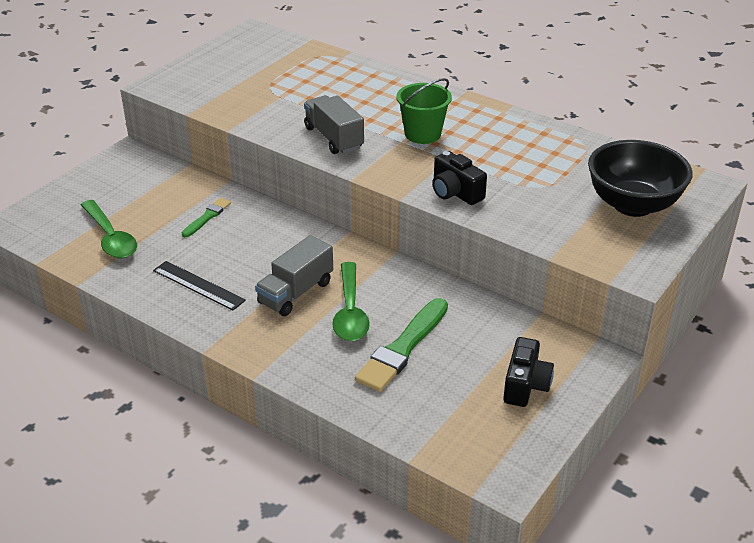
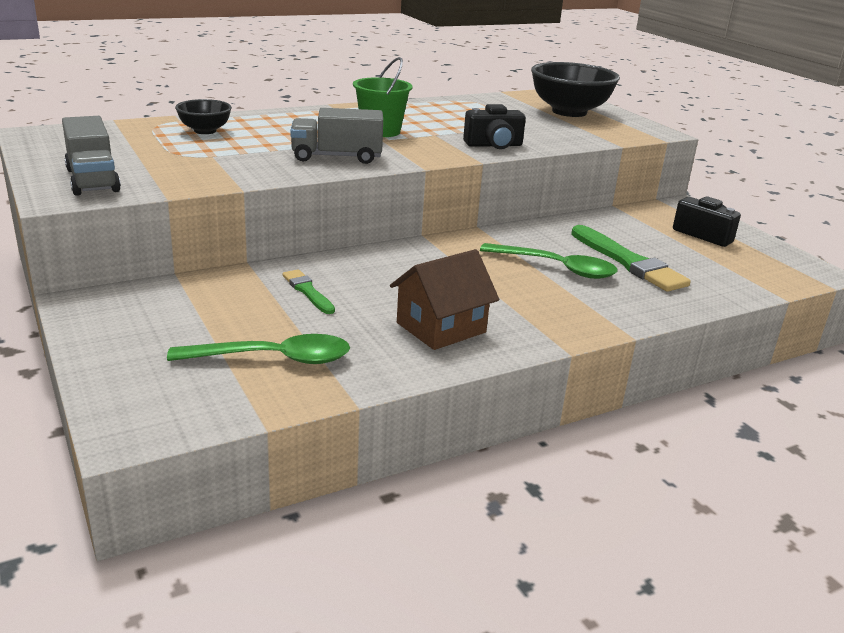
camera: 65 degrees left, 10 degrees down
black ruler [153,261,246,310] -> brown house [390,249,499,350]
grey truck [255,235,333,316] -> grey truck moved to [62,116,121,196]
none -> black bowl [175,99,232,134]

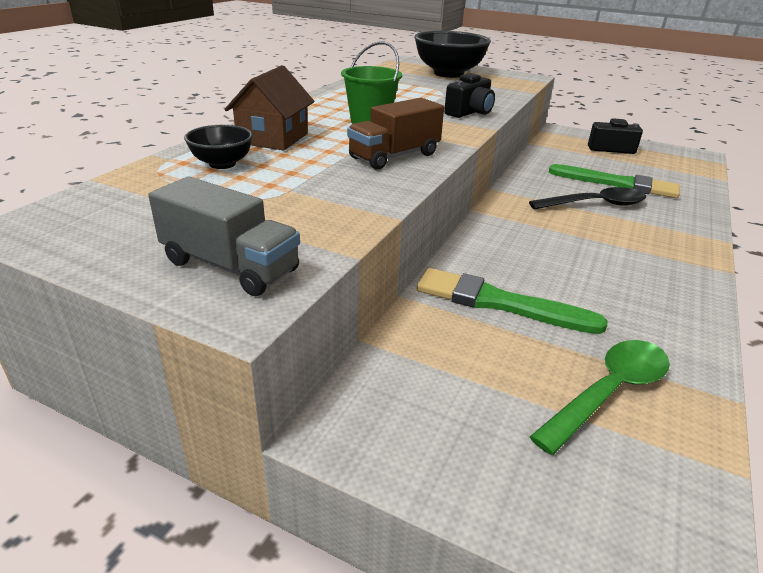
camera: 35 degrees left, 5 degrees up
green brush [282,269,335,314] -> green brush [417,268,608,334], size x1.85
grey truck [290,108,383,164] -> brown truck [347,98,444,170]
brown house [390,249,499,350] -> brown house moved to [224,65,314,151]
green spoon [480,243,618,279] -> black spoon [529,187,646,209]

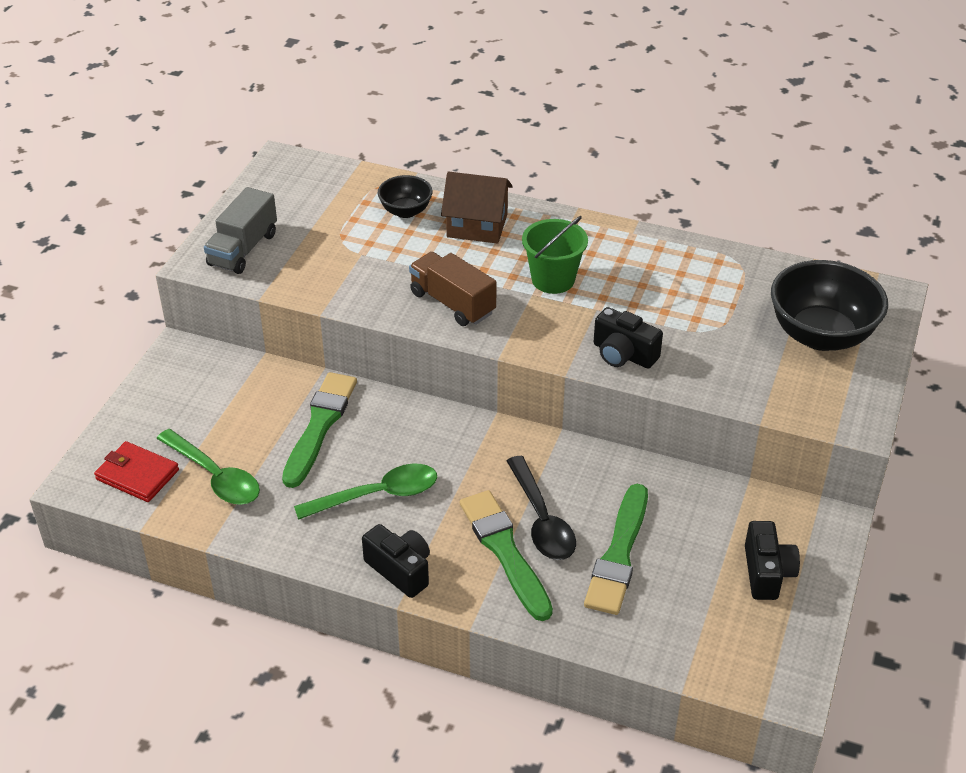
camera: 85 degrees right, 10 degrees up
none -> red wallet [94,441,179,502]
none -> green spoon [294,464,437,520]
none -> black camera [362,524,430,598]
none -> green brush [460,490,553,621]

